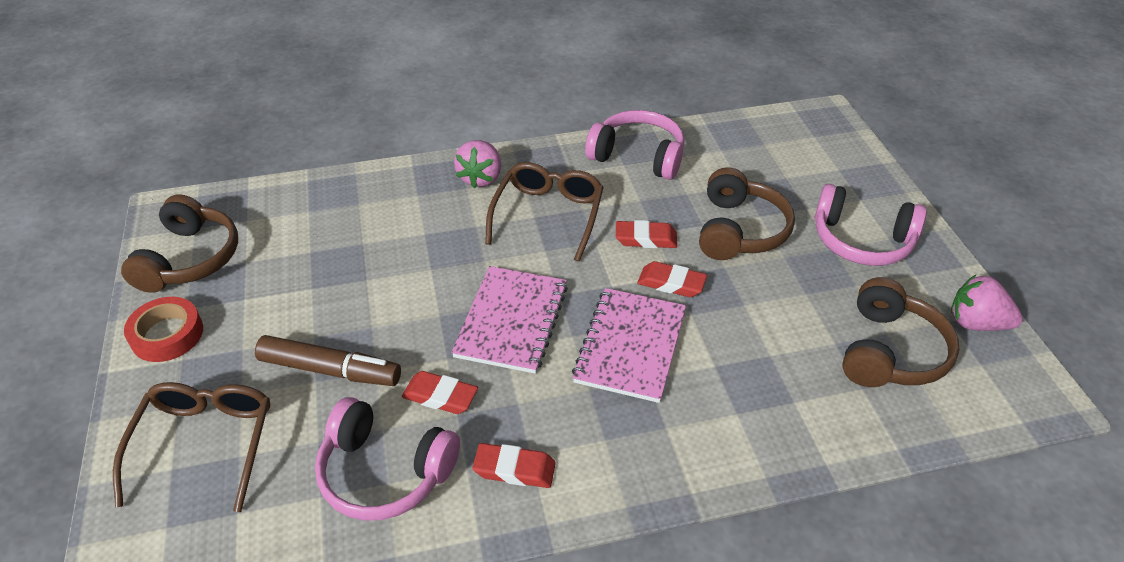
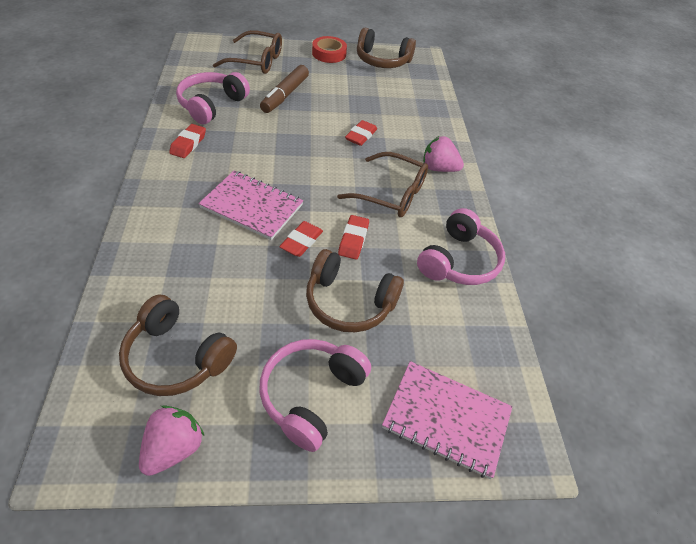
camera: 95 degrees right, 5 degrees up
red eraser [402,371,478,414] -> red eraser moved to [345,120,377,146]
pink notebook [451,266,568,374] -> pink notebook moved to [382,361,512,479]

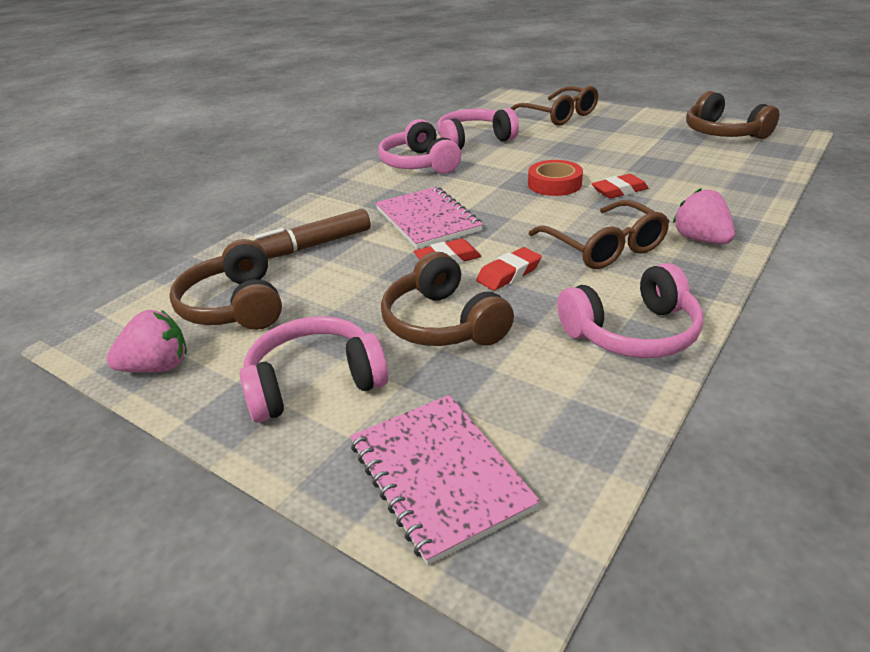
camera: 45 degrees right, 15 degrees down
red eraser [169,124,206,158] -> pink headphones [378,119,461,174]
brown marker [260,65,309,113] -> brown marker moved to [254,209,371,259]
red tape [312,36,347,63] -> red tape moved to [528,160,583,196]

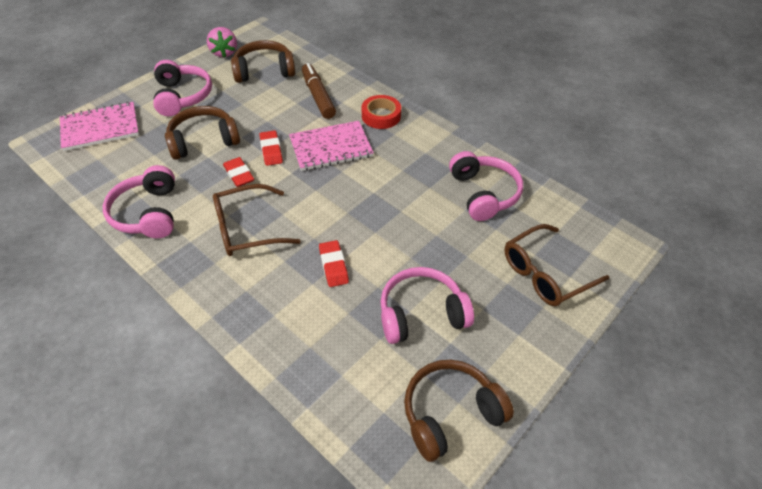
camera: 95 degrees right, 15 degrees up
pink headphones [378,119,461,174] -> pink headphones moved to [380,267,474,344]
red tape [528,160,583,196] -> red tape moved to [362,95,401,129]
pink strawberry [673,188,735,244] -> none

